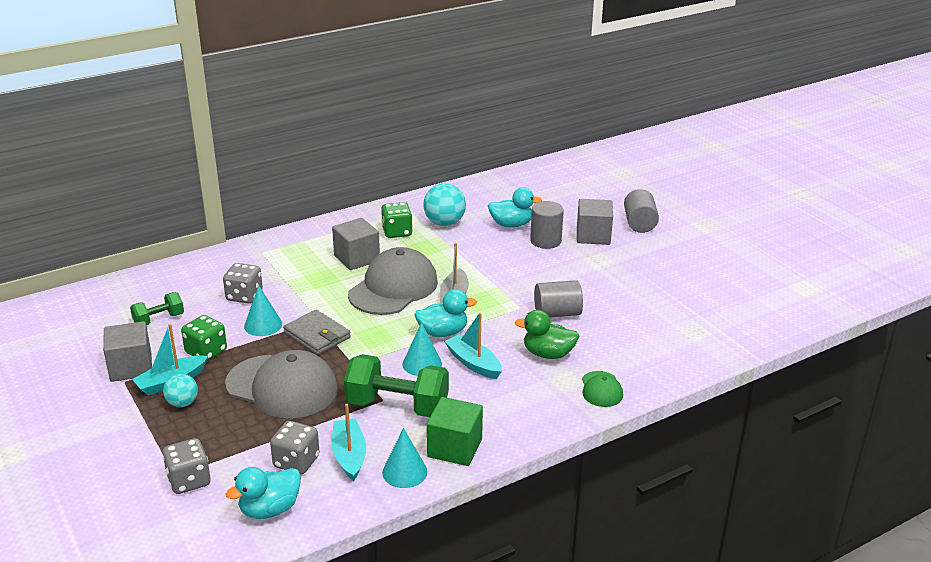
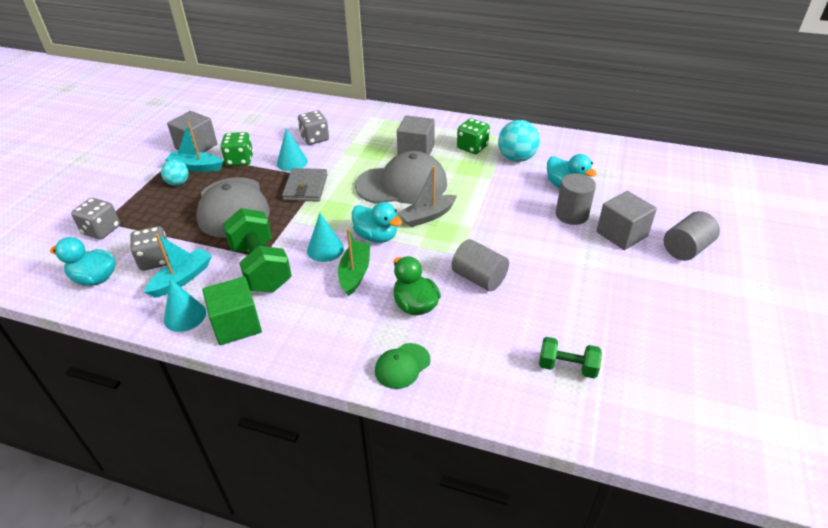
camera: 50 degrees right, 10 degrees up
green dumbbell [130,292,184,325] -> green dumbbell moved to [539,337,602,378]
turquoise boat [444,313,502,379] -> green boat [338,229,370,296]

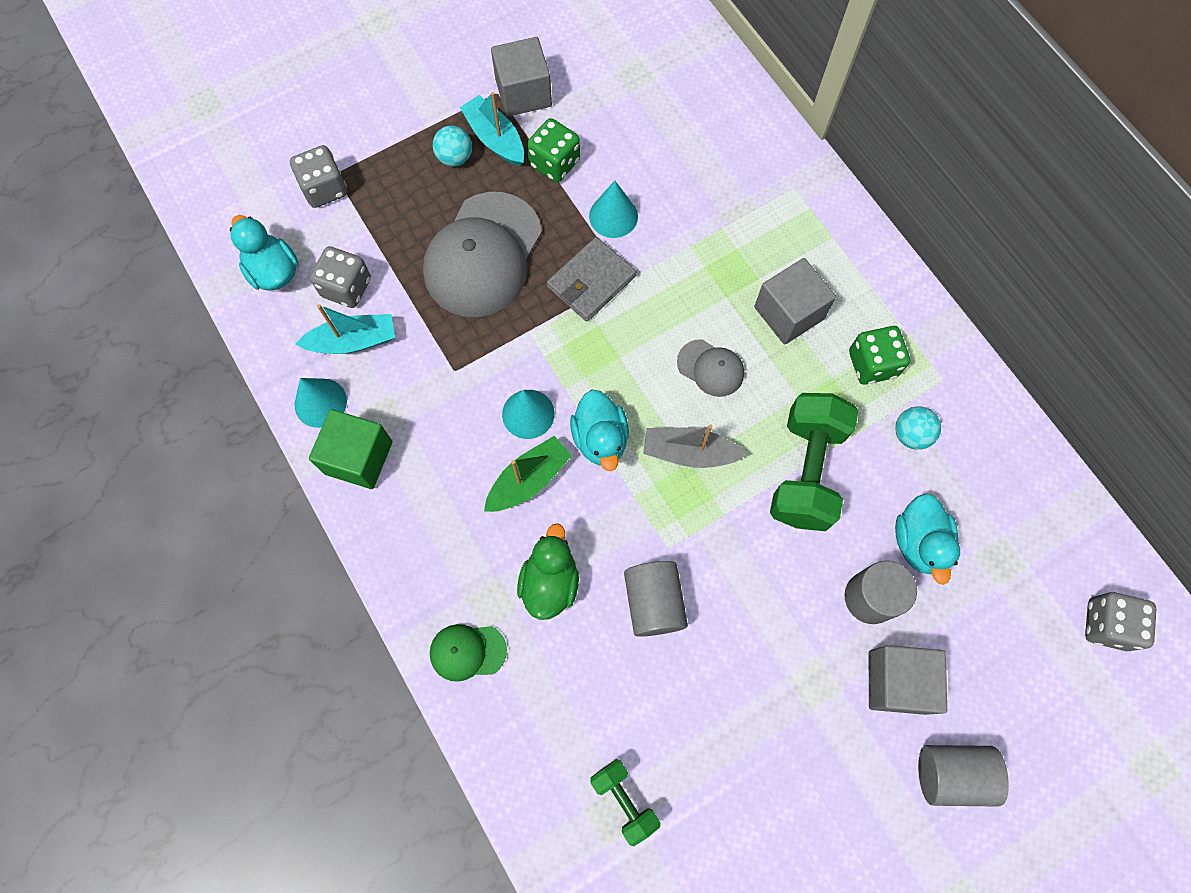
camera: 40 degrees right, 30 degrees up
green dumbbell [223,208,292,292] -> green dumbbell moved to [770,393,859,531]
grey dice [298,111,329,145] -> grey dice moved to [1085,592,1156,651]
grey cap [355,151,447,204] -> grey cap [677,339,744,397], size x0.48
turquoise ball [498,120,540,162] -> turquoise ball [895,407,941,450], size x0.61

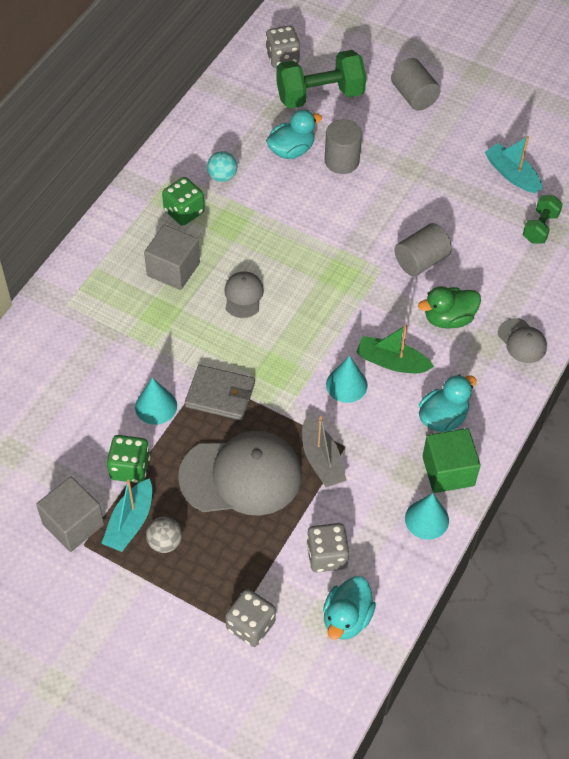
camera: 120 degrees left, 15 degrees down
turquoise boat [296,304,395,354] -> turquoise boat moved to [485,136,542,193]
green cap [430,624,507,682] -> grey cap [498,318,547,363]
turquoise ball [433,126,472,167] -> grey ball [146,517,182,553]
turquoise duck [570,390,629,471] -> turquoise duck moved to [419,374,476,432]
grey boat [643,424,746,468] -> grey boat moved to [302,416,347,487]
green dumbbell [770,393,859,531] -> green dumbbell moved to [276,50,366,108]
grey cube [869,645,947,715] -> none

